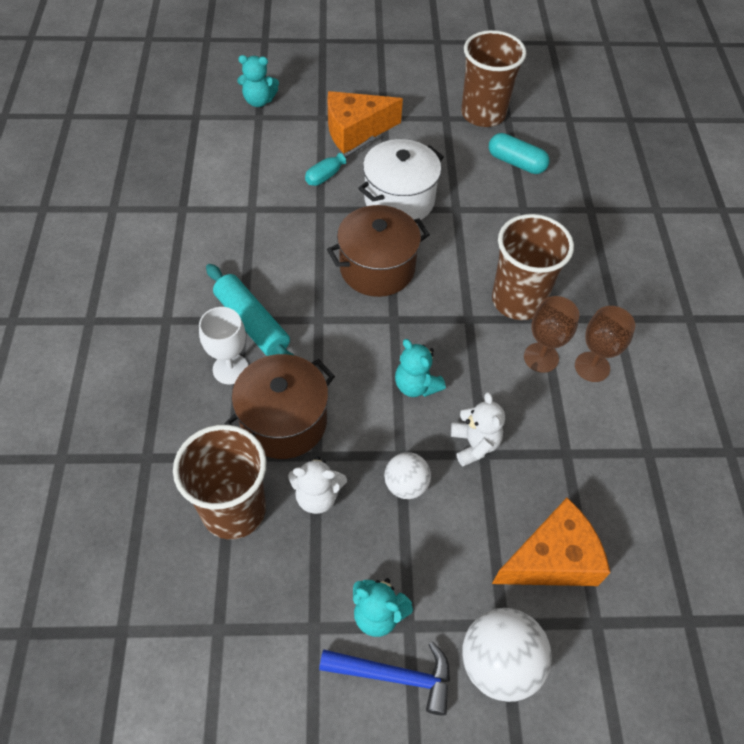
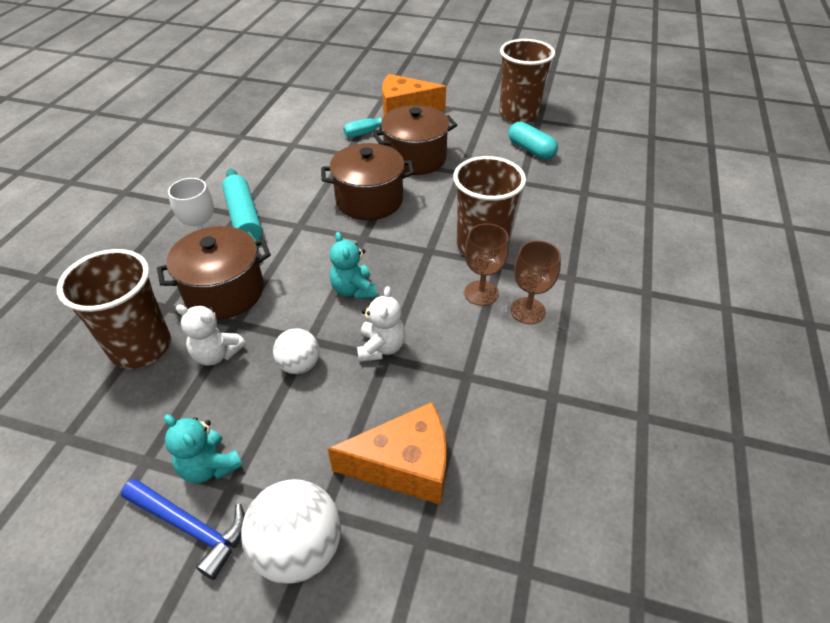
camera: 20 degrees right, 10 degrees down
turquoise teddy bear [237,55,279,107] -> none
white pot [358,139,444,220] -> brown pot [373,105,457,175]

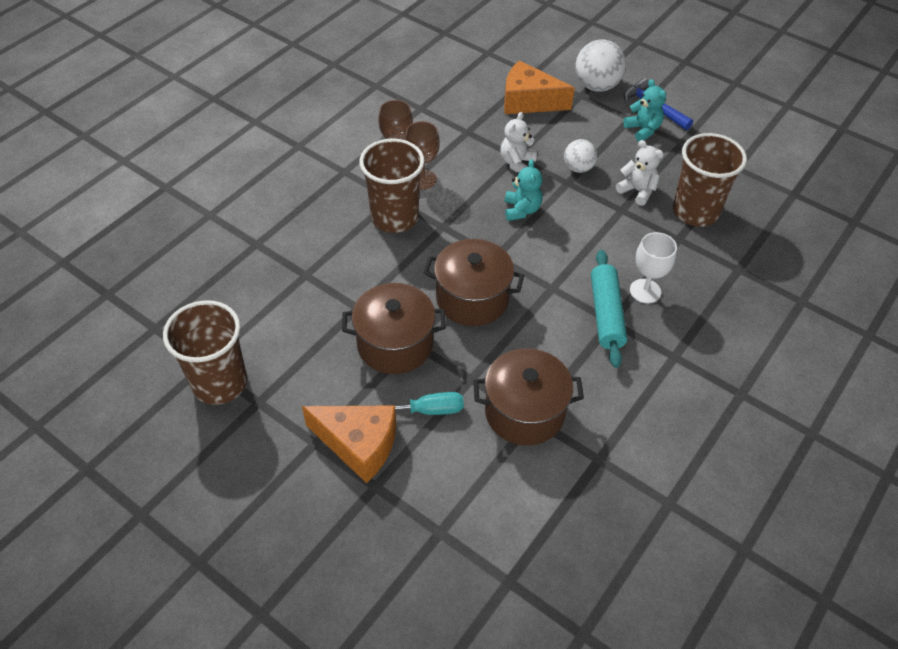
camera: 160 degrees left, 5 degrees up
brown pot [157,226,271,320] -> brown pot moved to [473,348,584,446]
turquoise capsule [509,122,558,160] -> none

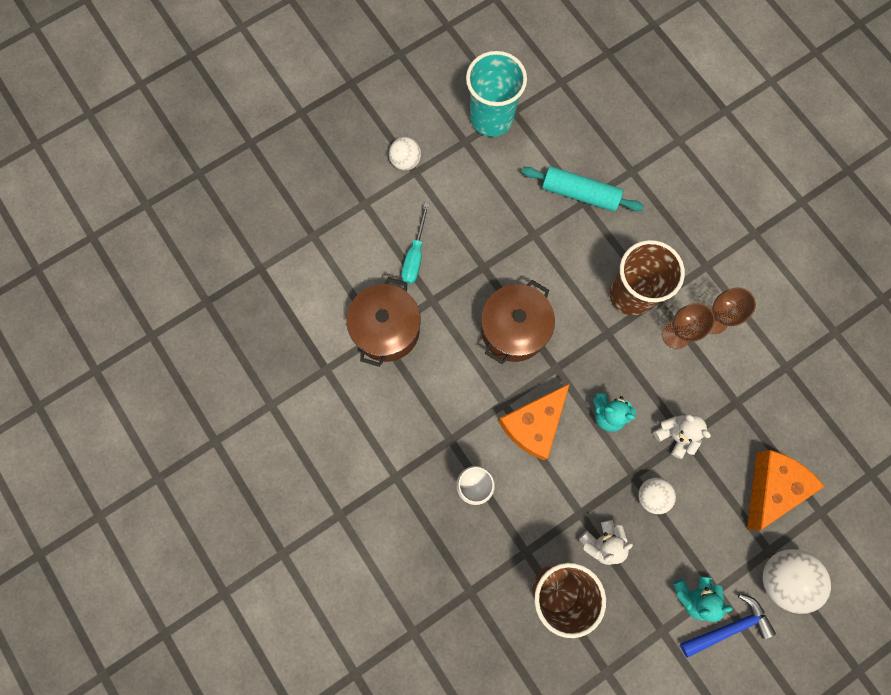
camera: 110 degrees right, 25 degrees up
brown cup [163,300,247,405] -> turquoise cup [466,51,527,137]
orange cheese [302,405,396,483] -> orange cheese moved to [498,384,570,460]
brown pot [342,283,446,374] -> none
turquoise rolling pin [591,250,627,368] -> turquoise rolling pin moved to [522,166,644,212]
none -> white ball [389,137,421,171]

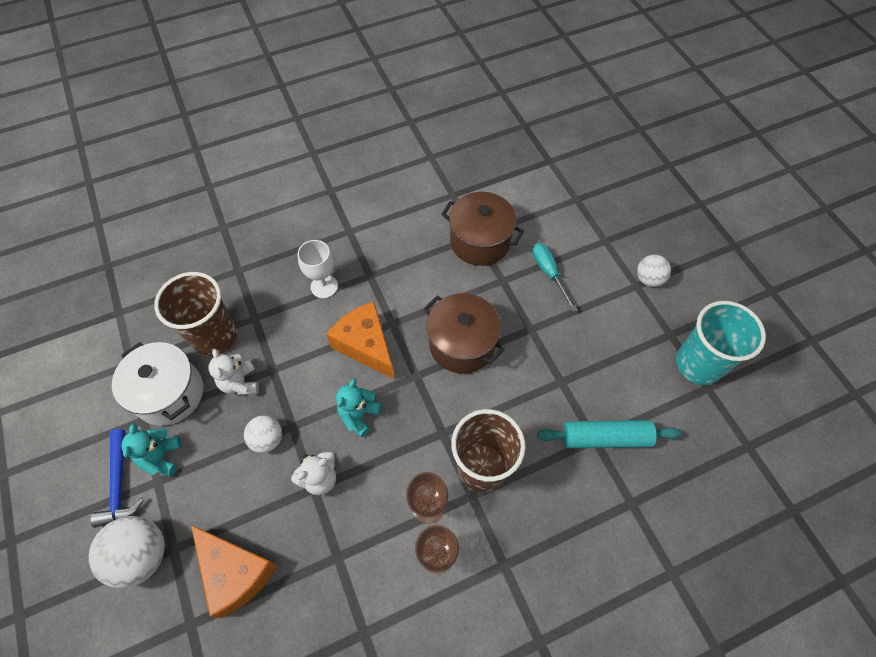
camera: 100 degrees right, 15 degrees down
turquoise screwdriver [401,203,429,284] -> turquoise screwdriver turned 45 degrees clockwise [532,243,577,312]
turquoise rolling pin [522,166,644,212] -> turquoise rolling pin turned 60 degrees clockwise [537,420,681,448]
none -> white pot [112,342,203,426]

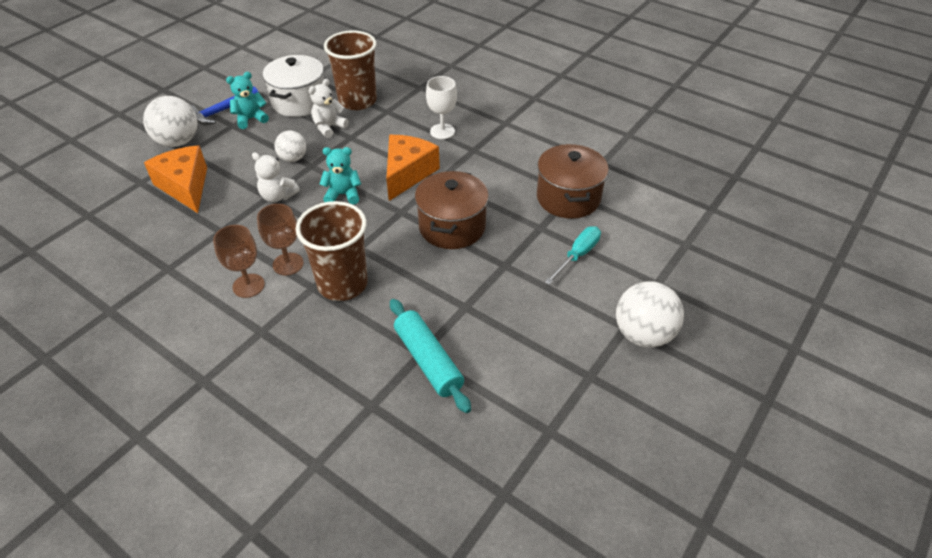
camera: 60 degrees right, 15 degrees down
orange cheese [191,525,278,618] -> orange cheese turned 135 degrees clockwise [144,145,207,213]
white ball [637,255,671,287] -> white ball [616,282,684,348], size x1.64
turquoise cup [676,301,766,385] -> none

